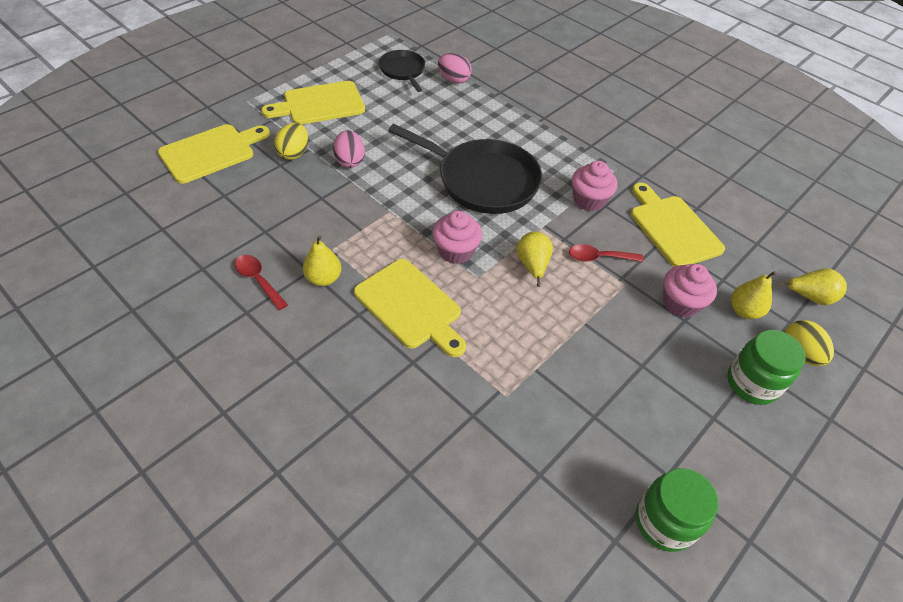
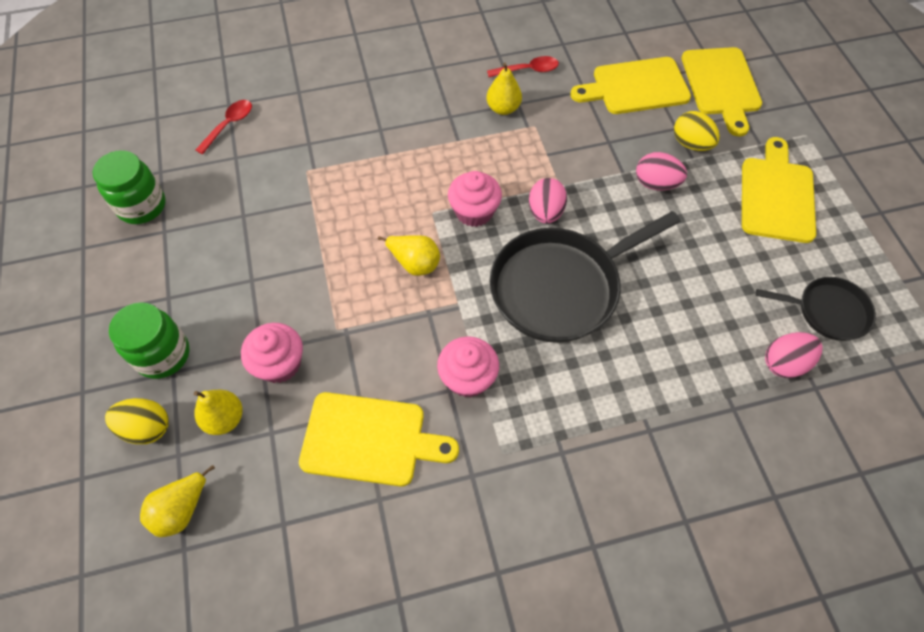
camera: 125 degrees right, 10 degrees up
yellow cutting board [354,259,466,357] -> yellow cutting board moved to [570,57,691,114]
red spoon [569,244,644,262] -> red spoon moved to [196,100,252,154]
none -> pink egg [529,178,567,224]

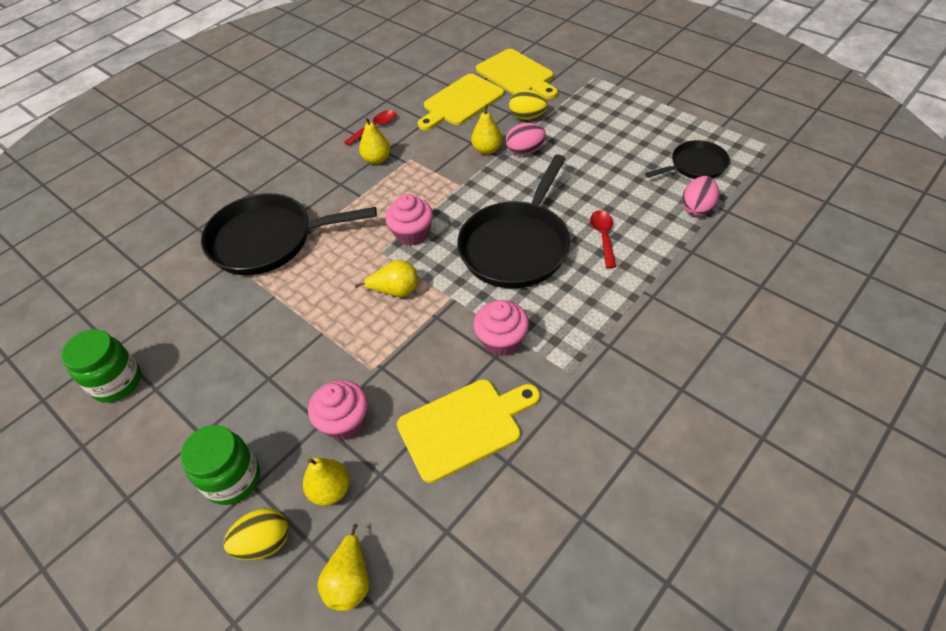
camera: 30 degrees left, 10 degrees down
red spoon [196,100,252,154] -> red spoon moved to [590,210,616,268]
pink egg [529,178,567,224] -> none
yellow cutting board [742,137,816,243] -> none
none -> black pan [201,193,377,275]
none -> yellow pear [471,104,502,154]

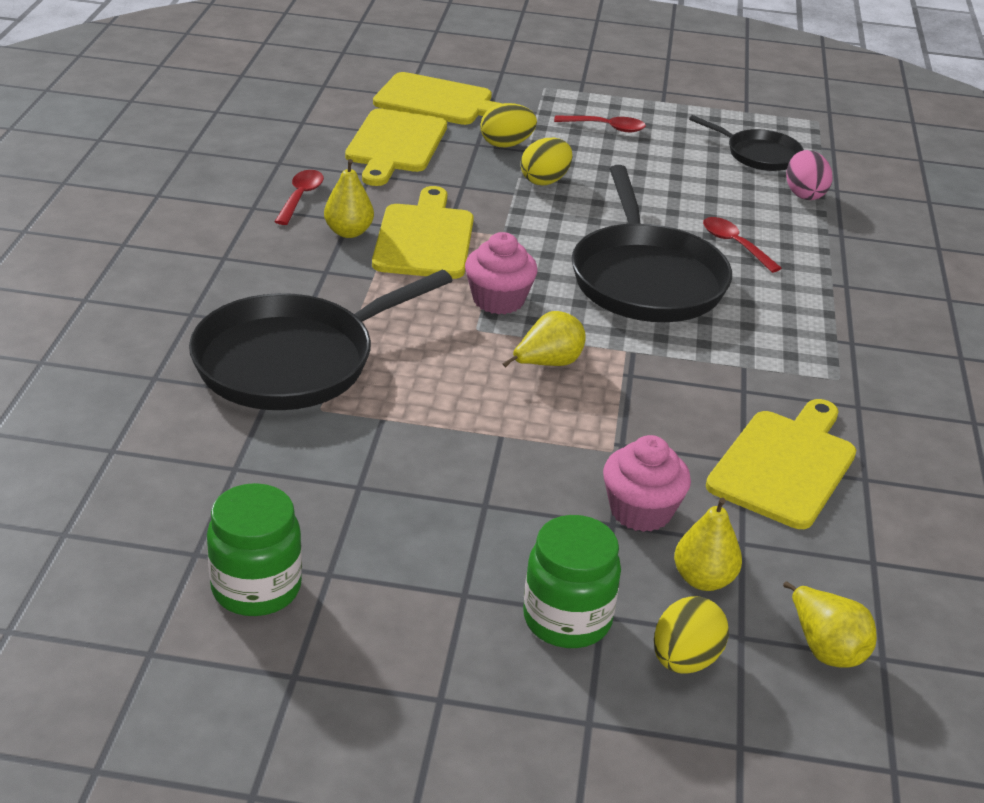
camera: 40 degrees left, 15 degrees down
yellow pear [471,104,502,154] -> none
pink cupcake [473,300,529,356] -> none
pink egg [506,123,546,155] -> yellow egg [521,138,572,185]
black pan [645,140,730,179] -> black pan turned 90 degrees clockwise [689,115,804,171]
none -> yellow cutting board [372,186,474,279]
none -> red spoon [554,116,646,132]

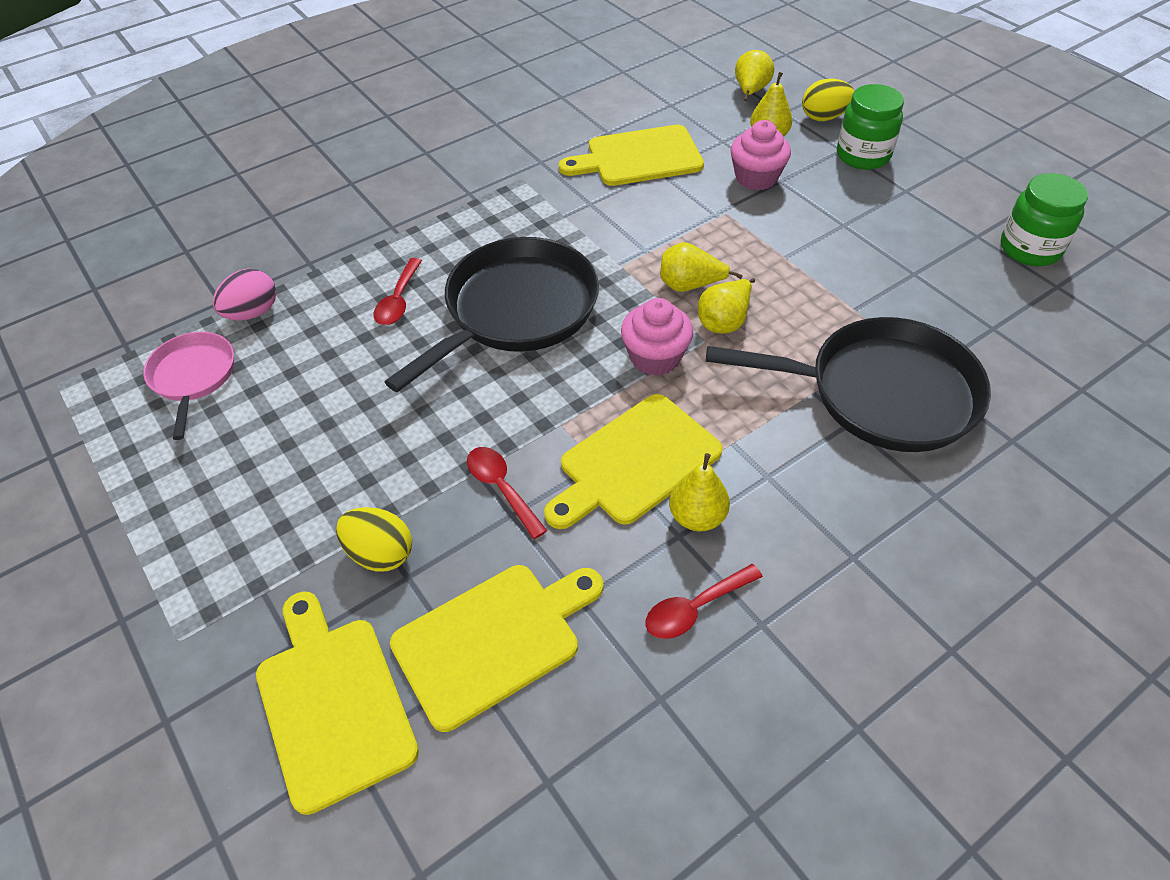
camera: 130 degrees left, 15 degrees up
yellow egg [521,138,572,185] -> none
red spoon [554,116,646,132] -> red spoon moved to [467,447,547,539]
black pan [689,115,804,171] -> pink pan [143,332,234,440]
none -> yellow pear [698,278,755,334]

